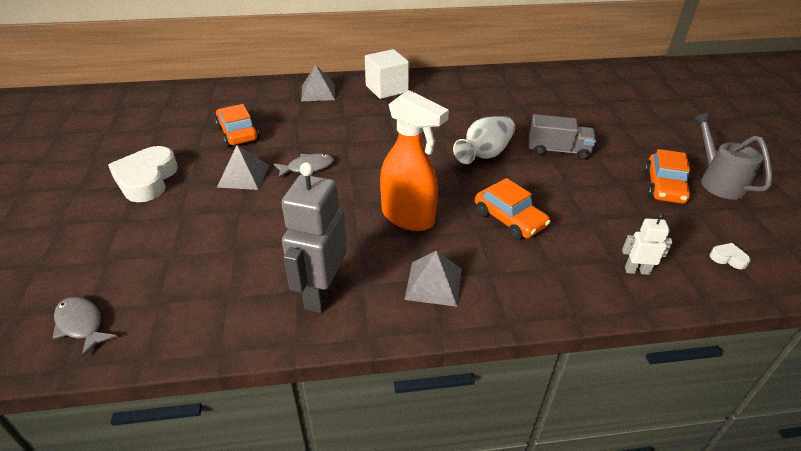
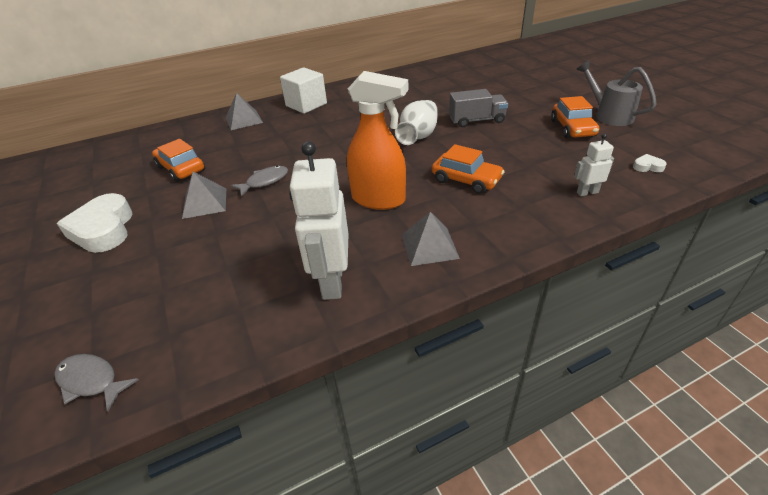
camera: 15 degrees left, 0 degrees up
grey robot [281,162,347,313] -> white robot [289,141,348,300]

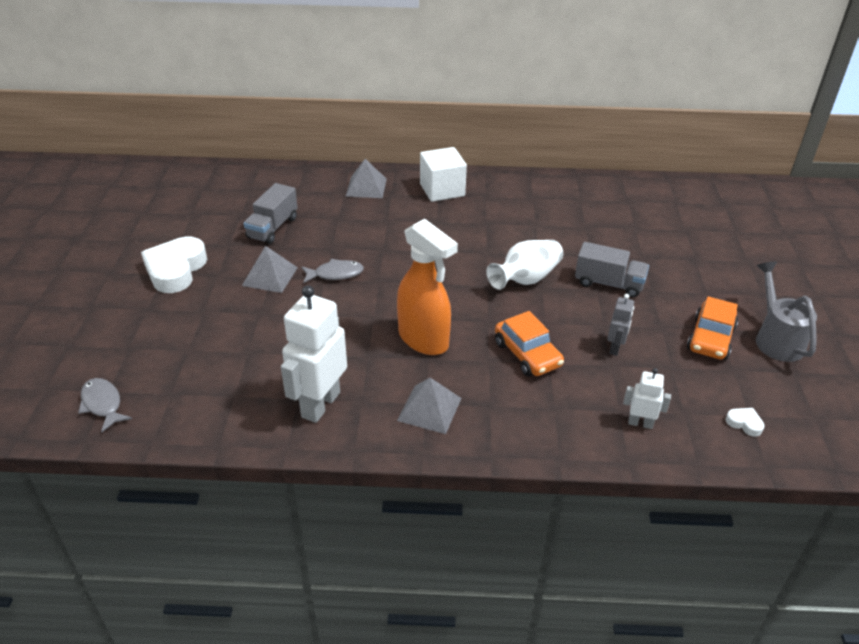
camera: 25 degrees right, 0 degrees up
orange car [152,139,205,182] -> grey truck [244,183,298,244]
none -> grey robot [607,294,634,356]

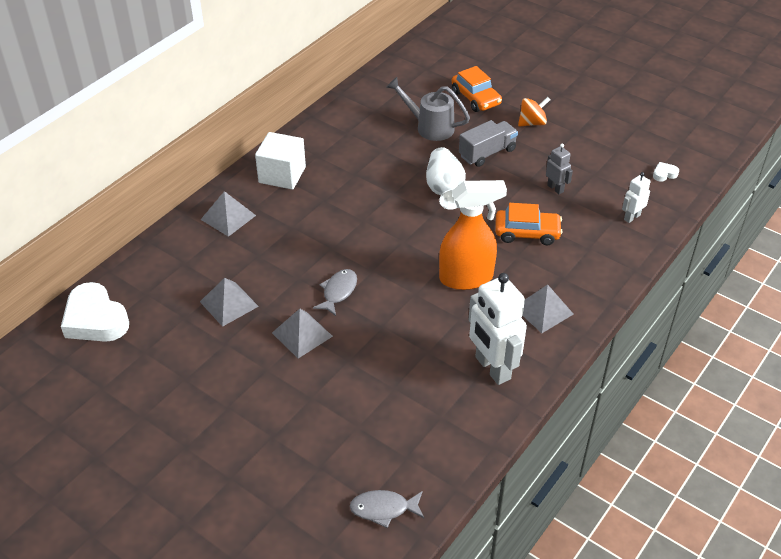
camera: 55 degrees left, 5 degrees up
white heart [141,237,207,293] -> white heart moved to [61,282,129,342]
grey truck [244,183,298,244] -> grey pyramid [200,278,259,327]
orange car [687,296,738,360] -> orange car moved to [452,66,502,112]
grey watering can [756,262,817,362] -> grey watering can moved to [386,77,470,141]
none -> orange spinning top [518,97,550,126]

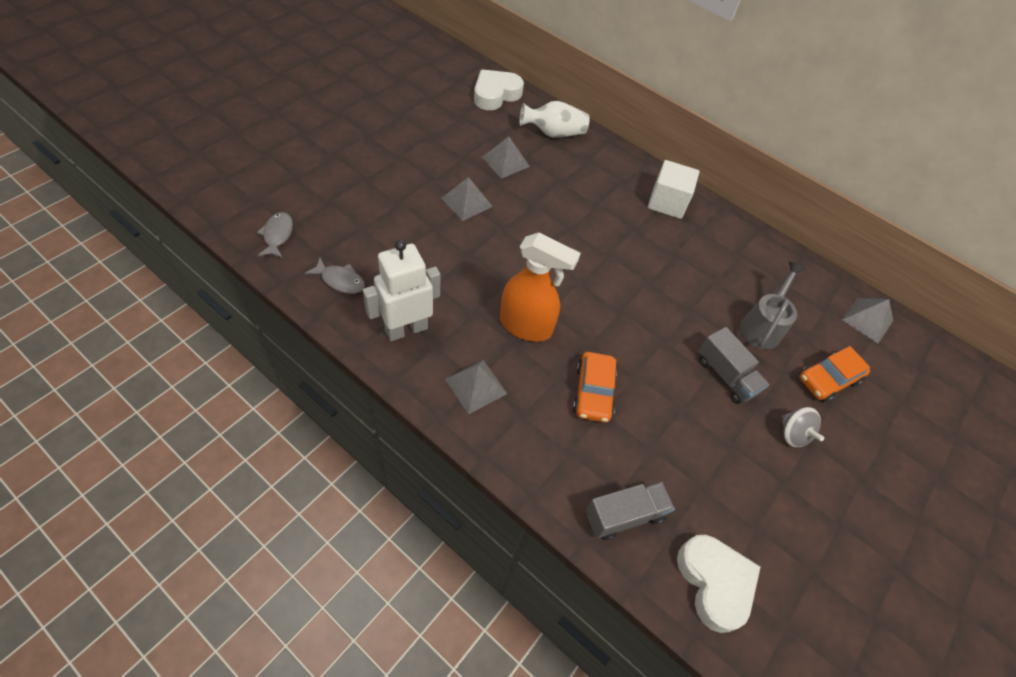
camera: 85 degrees right, 10 degrees up
grey pyramid [201,191,256,237] -> grey pyramid moved to [842,298,893,343]
grey fish [313,269,357,316] -> grey fish moved to [305,258,365,294]
white vase [426,147,466,210] -> white vase moved to [520,101,590,138]
orange spray bottle [439,180,507,290] -> orange spray bottle turned 60 degrees counterclockwise [500,232,581,342]
orange spinning top [518,97,550,126] -> grey spinning top [782,407,824,447]
grey robot [546,143,573,194] -> none
white robot [622,172,651,223] -> grey truck [586,482,675,540]
white heart [653,162,679,182] -> white heart [677,535,760,633], size x2.40

